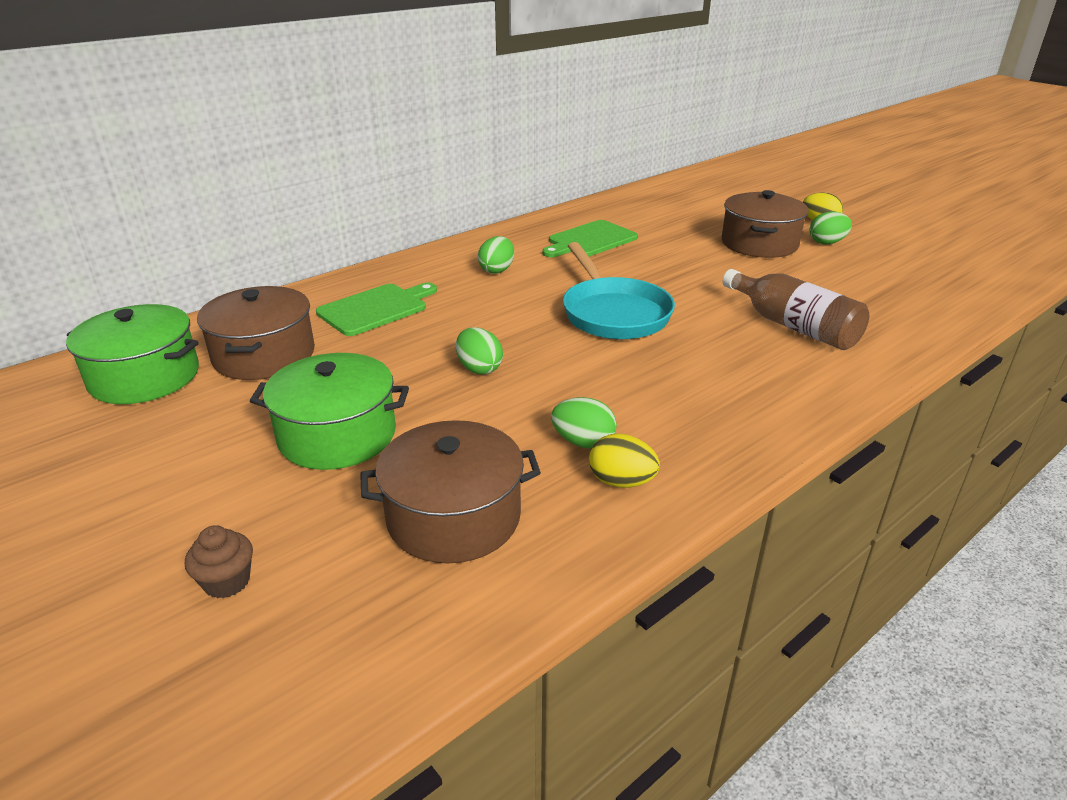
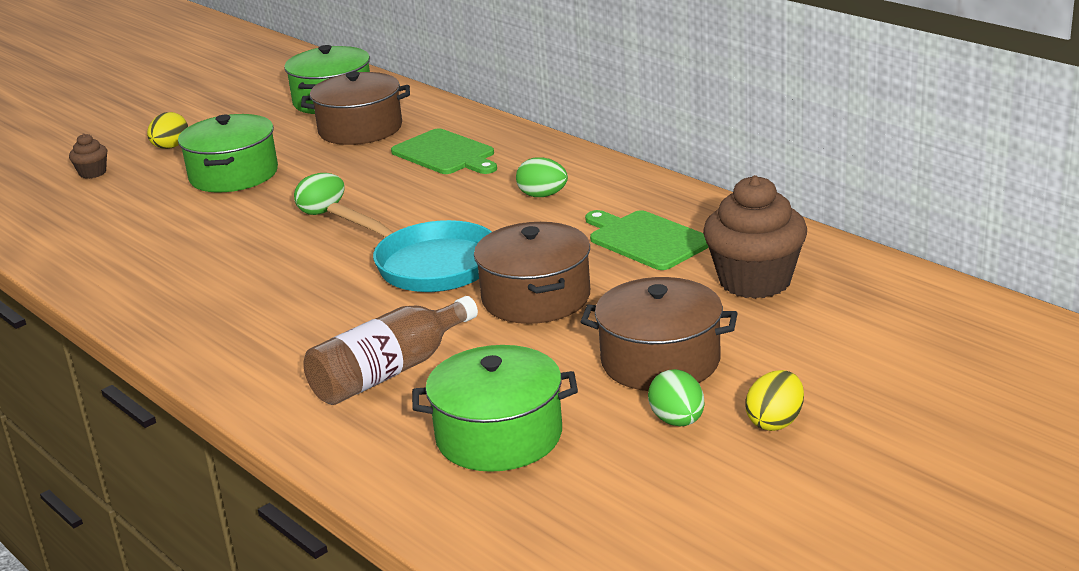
camera: 90 degrees right, 5 degrees down
brown pot [360,420,541,563] -> brown pot moved to [474,222,590,324]
green egg [551,397,617,449] -> none
turquoise pan [563,242,675,339] -> turquoise pan turned 120 degrees counterclockwise [327,203,492,292]
yellow egg [589,433,660,488] -> yellow egg moved to [147,112,188,149]
none -> green pot [412,345,578,472]
none -> brown cupcake [703,175,807,299]

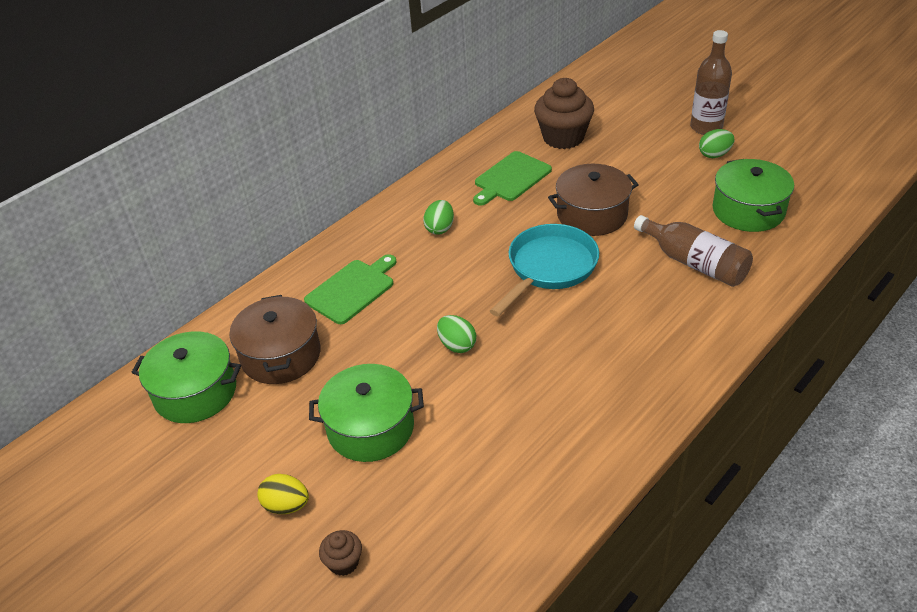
camera: 95 degrees left, 15 degrees up
brown pot [581,277,738,391] -> none
yellow egg [745,370,804,431] -> brown bottle [690,30,732,135]

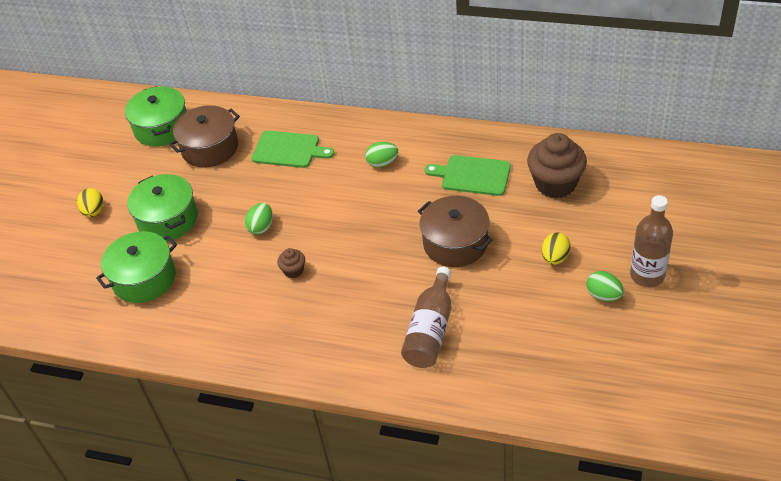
camera: 65 degrees right, 5 degrees up
brown cupcake [319,530,362,576] -> brown cupcake moved to [277,248,305,278]
turquoise pan [490,224,599,317] -> none
green pot [712,159,794,232] -> green pot moved to [96,231,177,303]
none -> yellow egg [542,232,570,265]

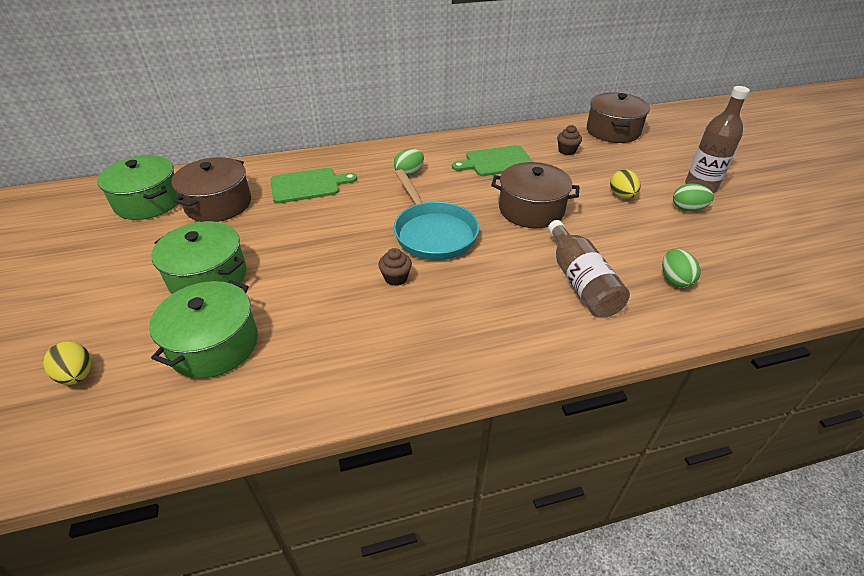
camera: 35 degrees left, 5 degrees down
yellow egg [77,188,103,217] -> yellow egg moved to [43,341,91,385]
green egg [245,203,273,235] -> green egg moved to [662,249,701,288]
brown cupcake [527,133,587,198] -> brown cupcake [557,125,582,155], size x0.46
none -> turquoise pan [394,169,479,260]
none -> brown pot [587,92,650,143]

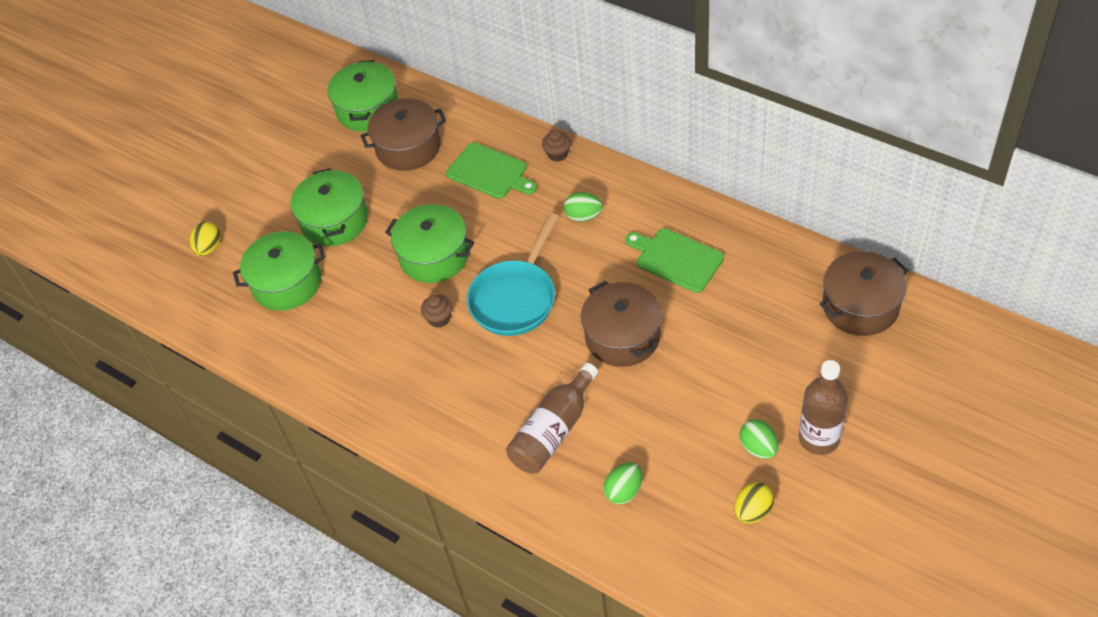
camera: 55 degrees right, 10 degrees up
brown cupcake [557,125,582,155] -> brown cupcake moved to [542,130,571,162]
yellow egg [610,169,641,199] -> yellow egg moved to [734,482,774,524]
none -> green pot [385,204,474,283]

